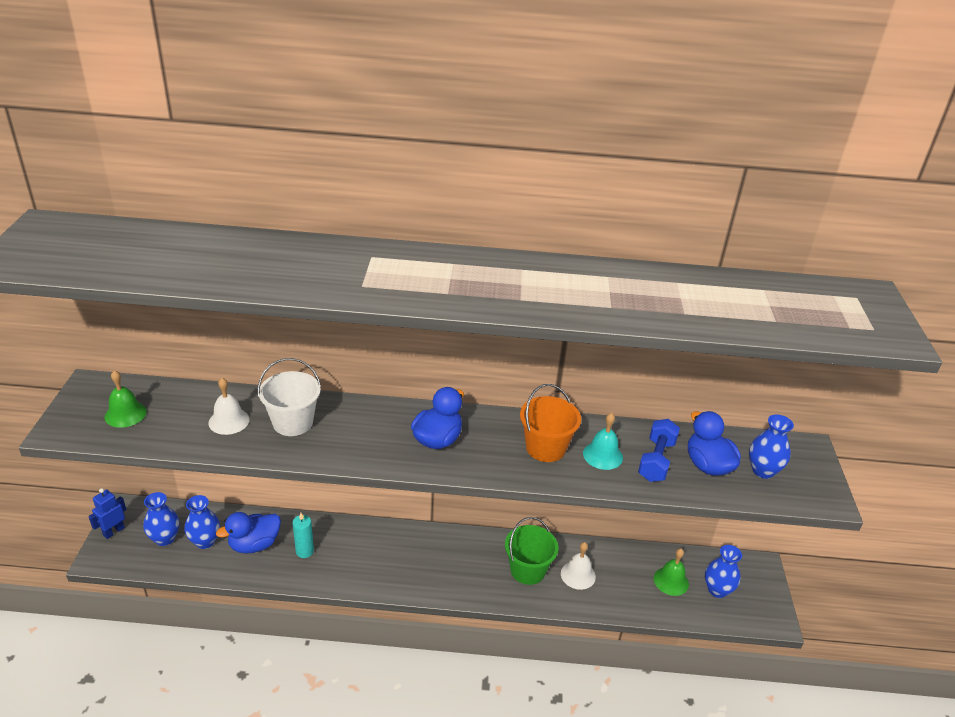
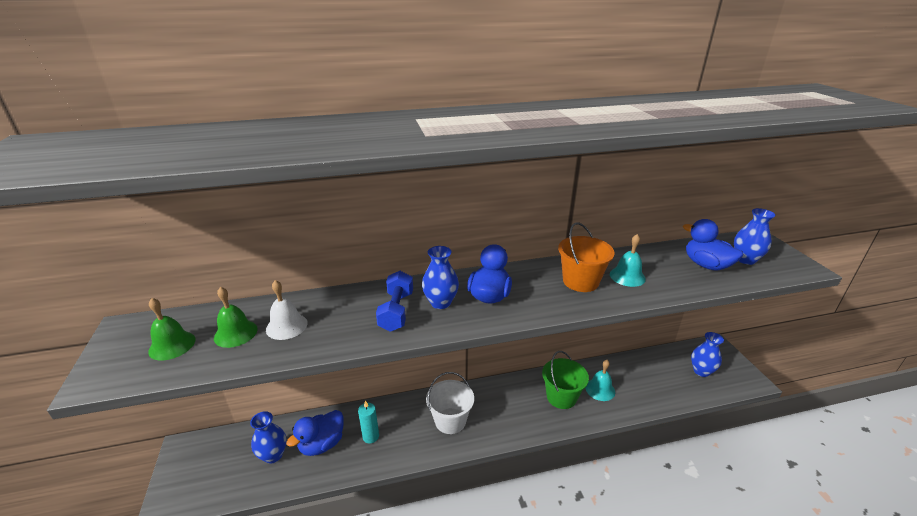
camera: 15 degrees left, 5 degrees down
blue robot [88,488,126,539] -> none
blue vase [143,492,179,546] -> blue vase moved to [422,246,459,309]
white bucket [258,358,321,436] -> white bucket moved to [426,372,474,434]
white bell [561,542,596,590] -> turquoise bell [585,360,615,401]
blue dumbbell [638,419,680,482] -> blue dumbbell moved to [376,271,413,332]
green bell [654,549,689,596] -> green bell moved to [214,287,258,348]

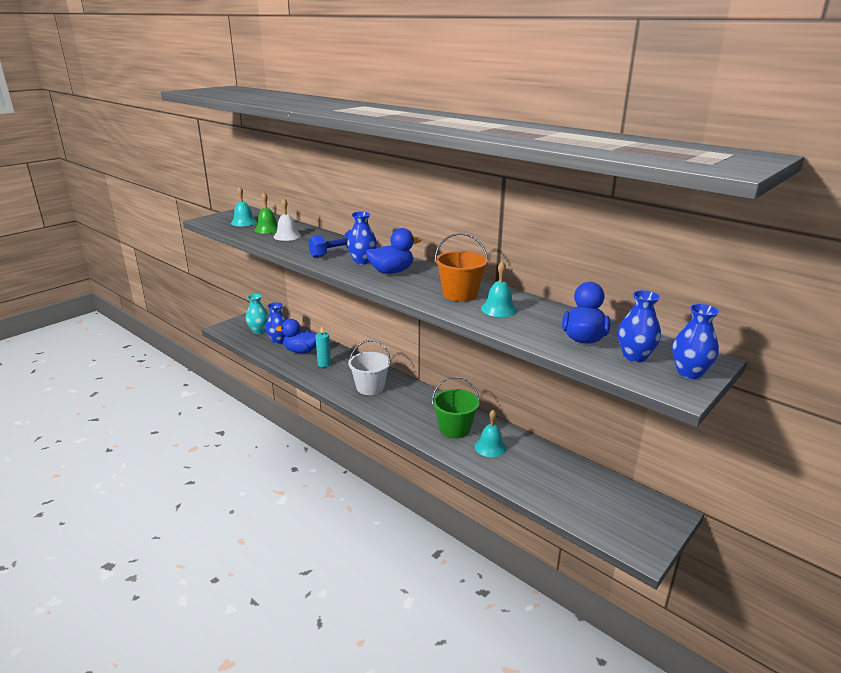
camera: 55 degrees right, 5 degrees down
green bell [148,298,195,361] -> turquoise bell [231,186,257,226]
blue vase [691,332,724,377] -> blue vase moved to [672,304,719,379]
none -> turquoise vase [245,294,269,334]

